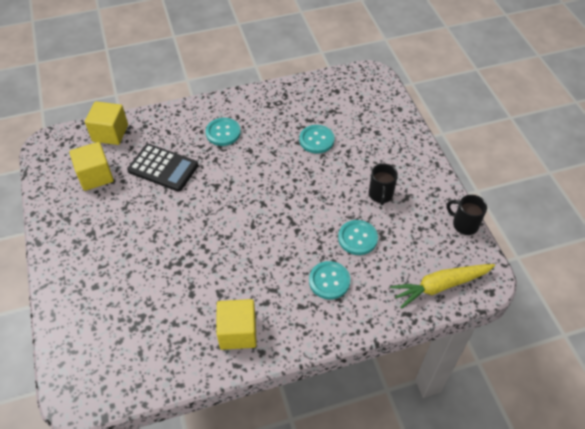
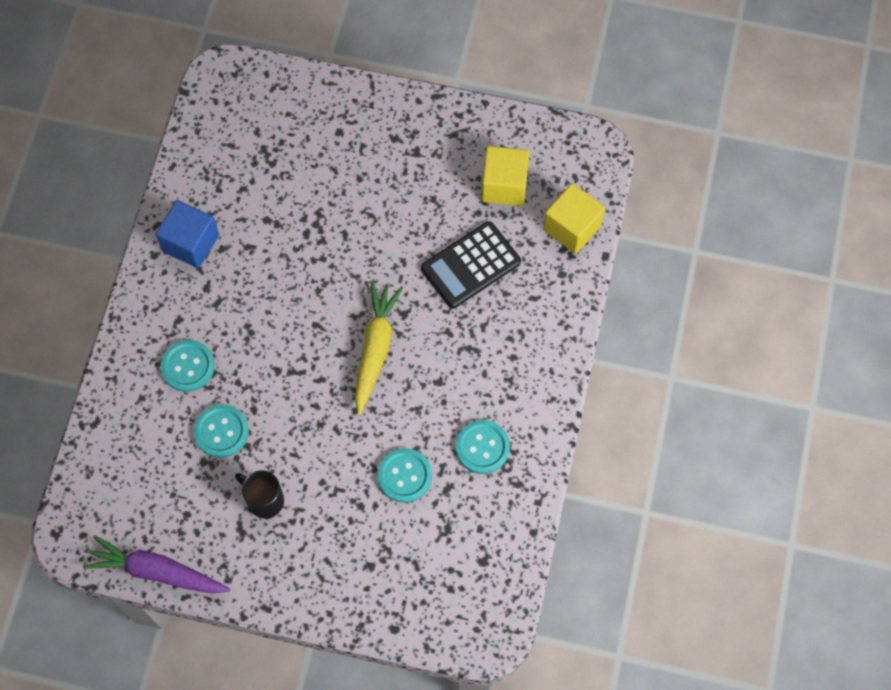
camera: 120 degrees right, 15 degrees up
turquoise button [206,118,241,146] -> turquoise button moved to [456,420,510,474]
yellow cube [216,299,257,350] -> blue cube [156,200,219,268]
yellow carrot [390,264,495,309] -> yellow carrot moved to [355,282,403,415]
black mug [446,195,487,235] -> purple carrot [83,535,230,594]

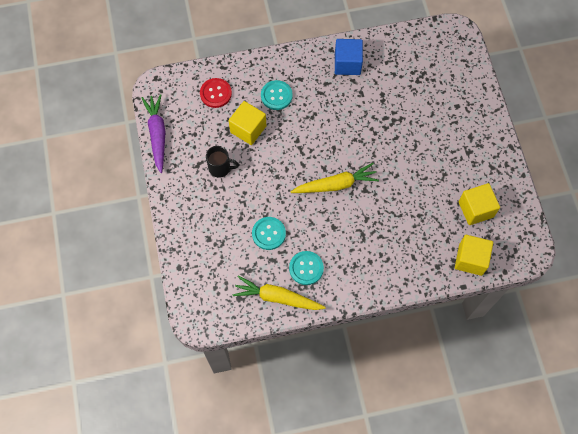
camera: 65 degrees right, 0 degrees up
turquoise button [194,404,249,458] -> yellow cube [229,101,266,145]
black mug [235,470,284,519] -> black mug turned 90 degrees clockwise [206,146,239,178]
black calculator [421,221,521,308] -> none
none -> red button [200,78,232,108]
none -> yellow carrot [233,275,326,310]

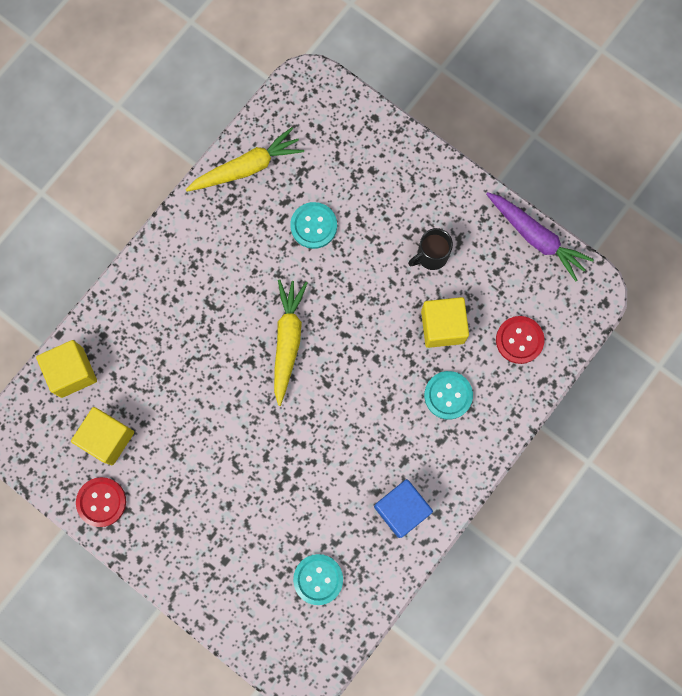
camera: 140 degrees right, 10 degrees up
turquoise button [289,251,324,285] -> turquoise button moved to [293,554,343,605]
yellow carrot [291,163,379,193] -> yellow carrot turned 150 degrees clockwise [274,279,308,406]
none -> red button [76,477,126,527]

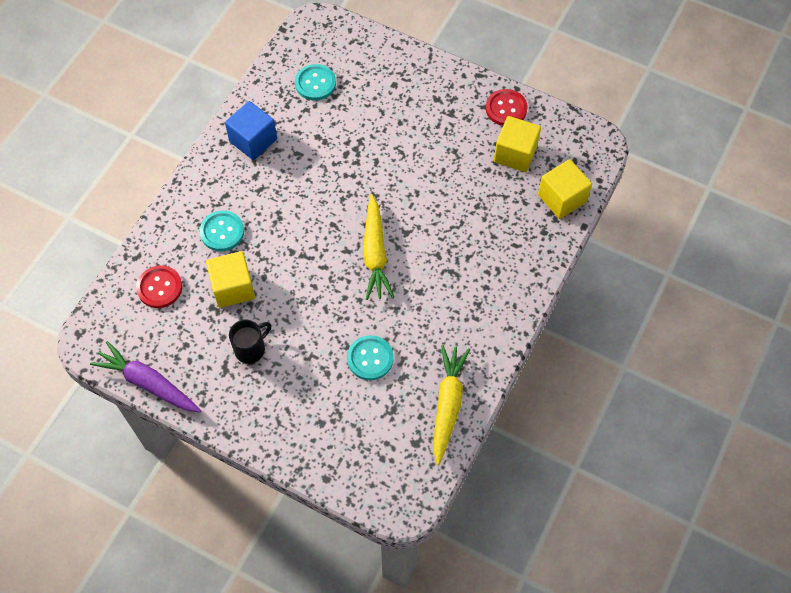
camera: 170 degrees right, 15 degrees down
yellow carrot [186,127,304,192] -> yellow carrot turned 135 degrees clockwise [433,345,470,465]

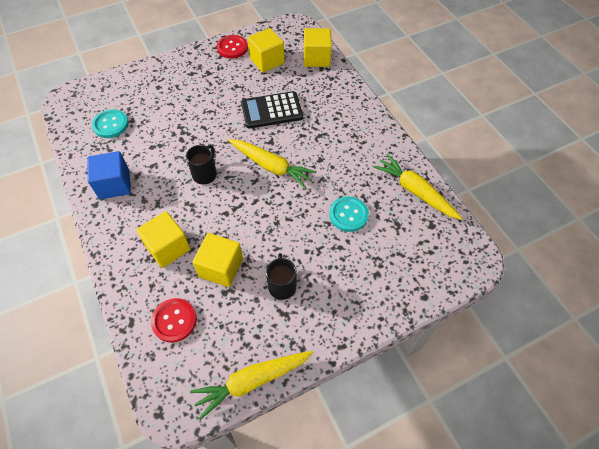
camera: 55 degrees left, 5 degrees down
purple carrot [90,341,202,413] -> yellow carrot [190,351,313,420]
turquoise button [200,210,244,251] -> yellow cube [136,211,190,268]
none -> black mug [186,145,217,184]
none -> black calculator [241,91,303,129]

